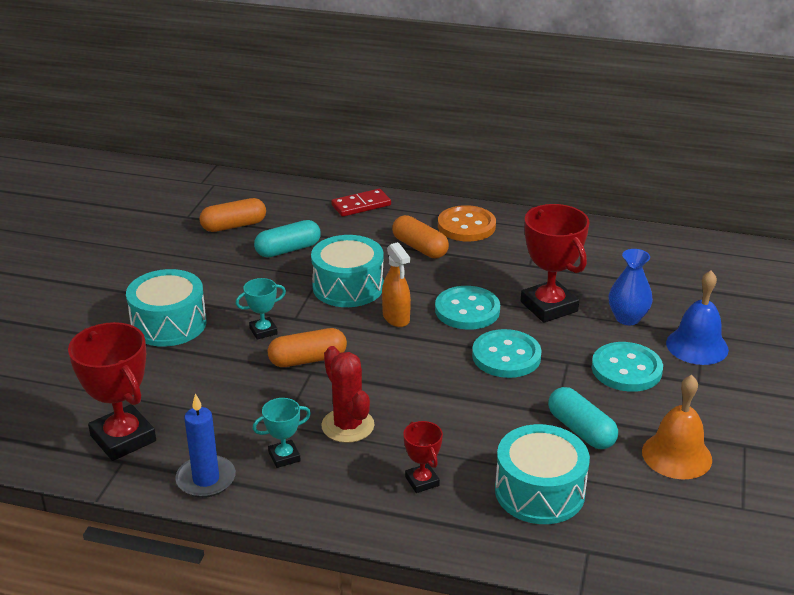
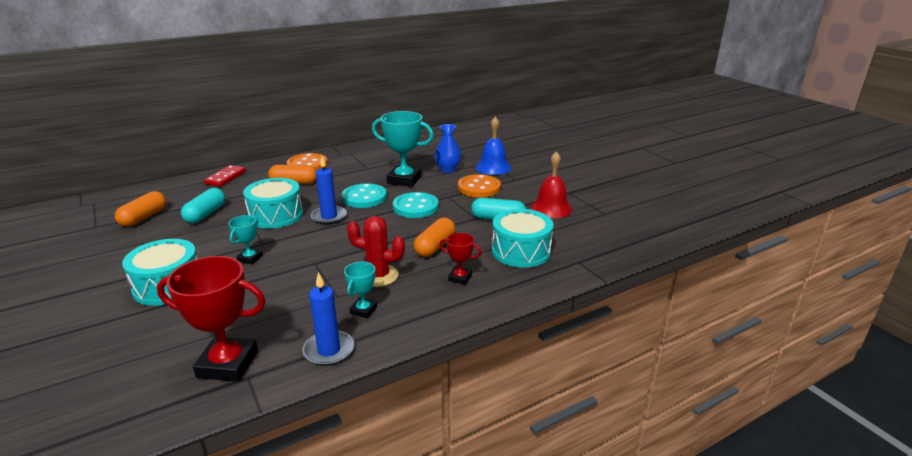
camera: 45 degrees left, 5 degrees down
orange capsule [268,328,347,367] -> orange capsule moved to [414,218,455,257]
orange spray bottle [382,242,411,327] -> blue candle [311,157,347,225]
red trophy [521,204,589,323] -> turquoise trophy [372,111,434,187]
turquoise button [592,342,663,392] -> orange button [458,174,501,198]
orange bell [642,375,712,479] -> red bell [531,151,572,218]

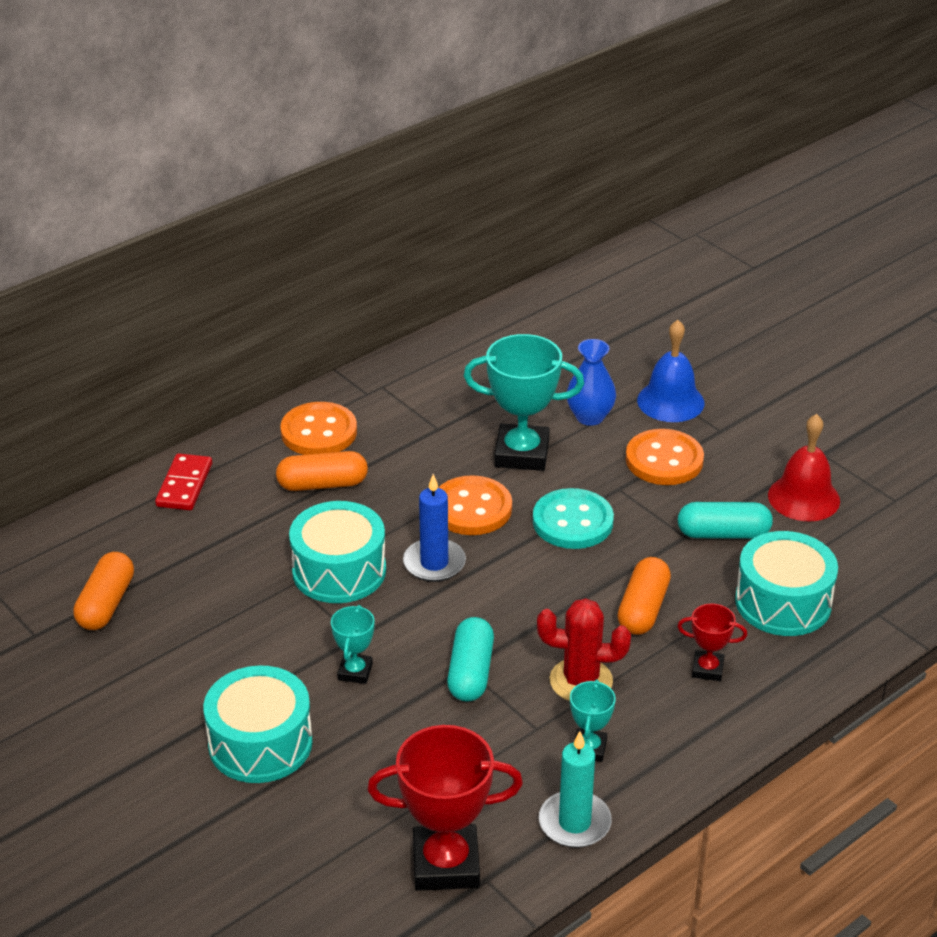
camera: 10 degrees left, 10 degrees up
turquoise capsule [181,188,225,223] -> turquoise capsule moved to [447,617,494,701]
blue candle [302,272,354,366] -> turquoise candle [539,731,612,848]
turquoise button [342,183,387,208] -> orange button [438,475,512,535]

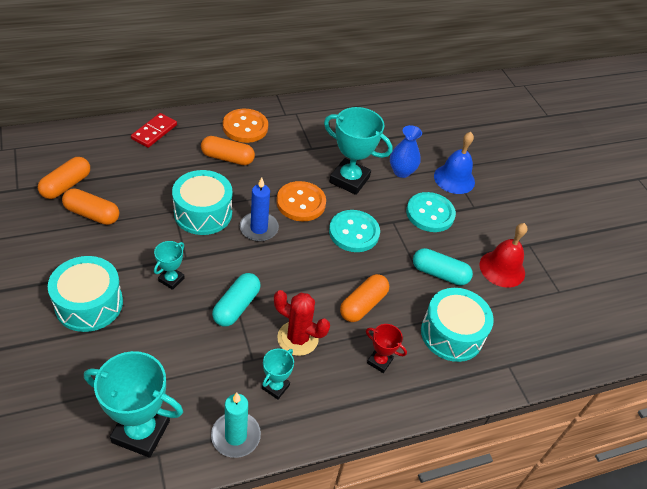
camera: 15 degrees right, 10 degrees up
red trophy [367,725,523,891] -> turquoise trophy [84,351,183,458]
orange button [626,429,704,485] -> turquoise button [406,192,456,232]
none -> orange capsule [62,188,119,225]

